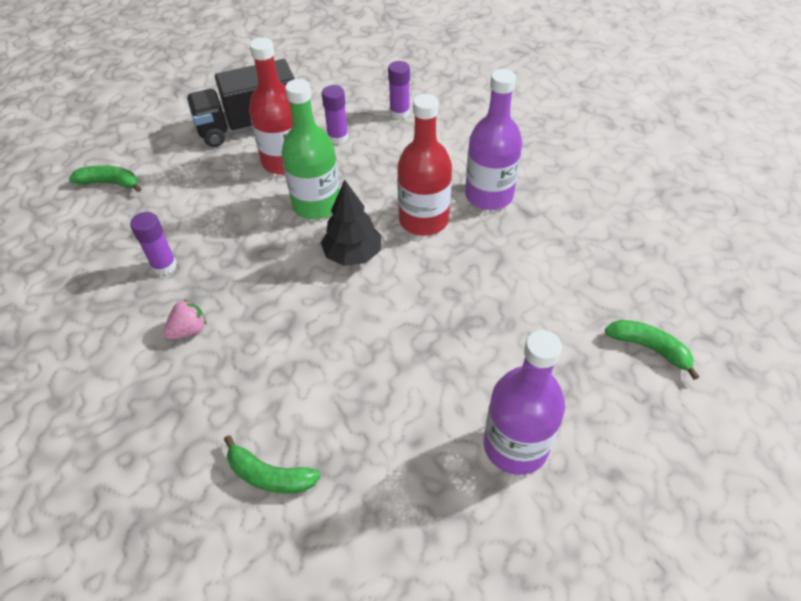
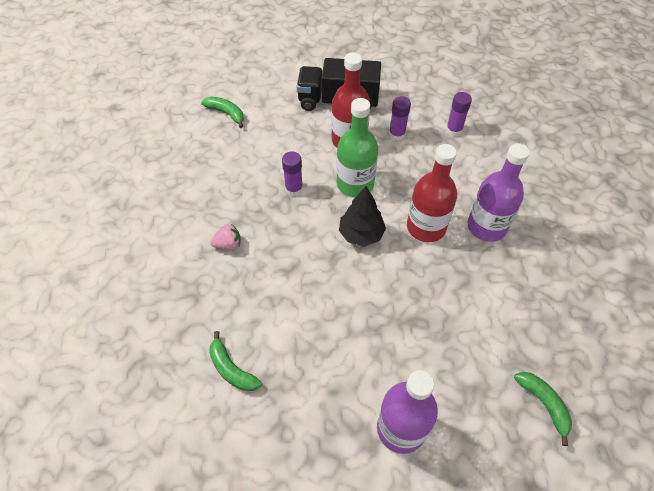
camera: 25 degrees right, 5 degrees up
purple glue stick [130,212,177,276] -> purple glue stick moved to [282,151,303,196]

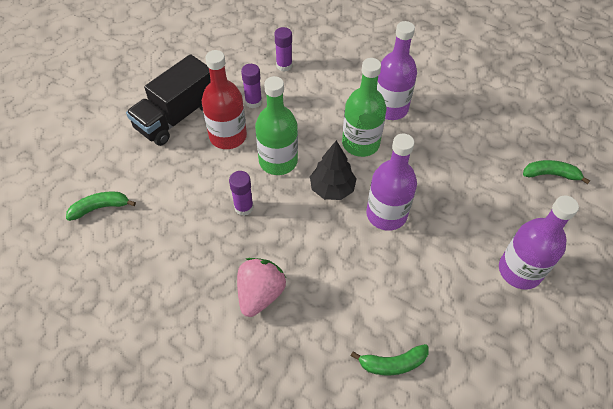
camera: 55 degrees left, 0 degrees up
pink strawberry [210,224,241,250] -> pink strawberry [237,258,286,317], size x1.71
red bottle [407,144,457,242] -> green bottle [342,58,386,157]
none -> purple bottle [366,133,417,231]

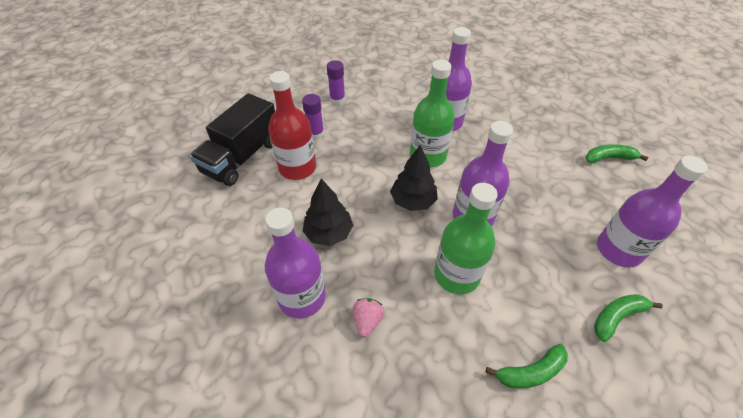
camera: 10 degrees left, 5 degrees down
green banana [66,192,136,221] -> green banana moved to [594,294,663,342]
purple glue stick [229,171,254,216] -> black tree [303,179,353,246]
pink strawberry [237,258,286,317] -> pink strawberry [353,298,384,337], size x0.58
green bottle [255,76,298,175] -> green bottle moved to [434,183,498,294]
none -> purple bottle [265,207,326,318]

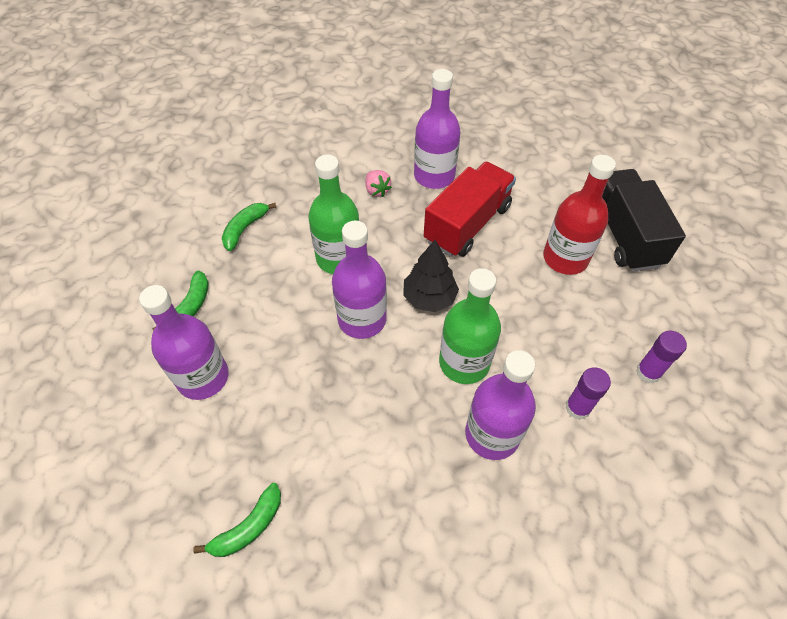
camera: 140 degrees right, 5 degrees up
purple glue stick [302,94,324,140] -> purple glue stick moved to [565,367,611,420]
black tree [303,179,353,246] -> red truck [424,162,516,257]

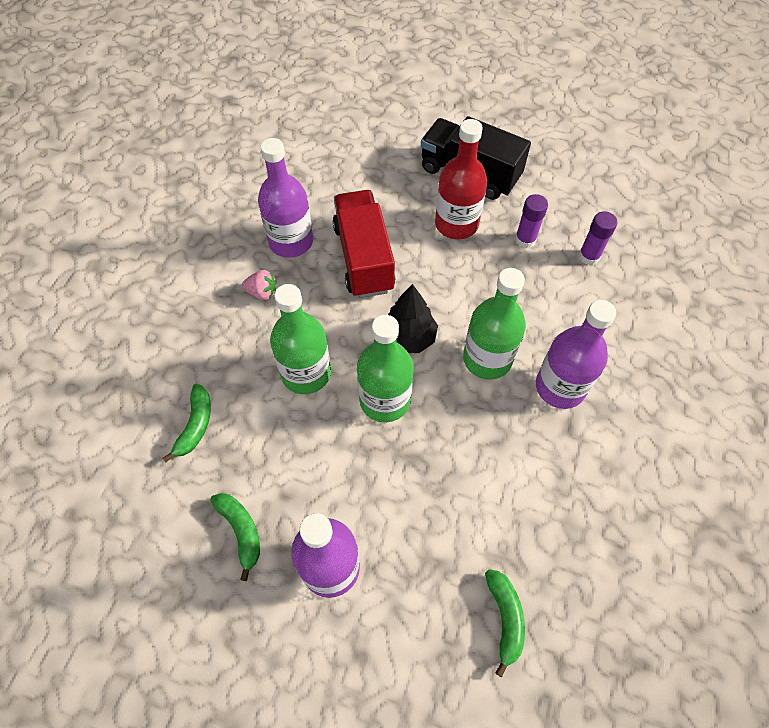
camera: 50 degrees left, 5 degrees up
green banana [222,203,276,251] -> green banana turned 150 degrees counterclockwise [162,384,211,462]
purple bottle [332,220,387,339] -> green bottle [357,315,414,422]
purple glue stick [565,367,611,420] -> purple glue stick moved to [515,194,548,248]

